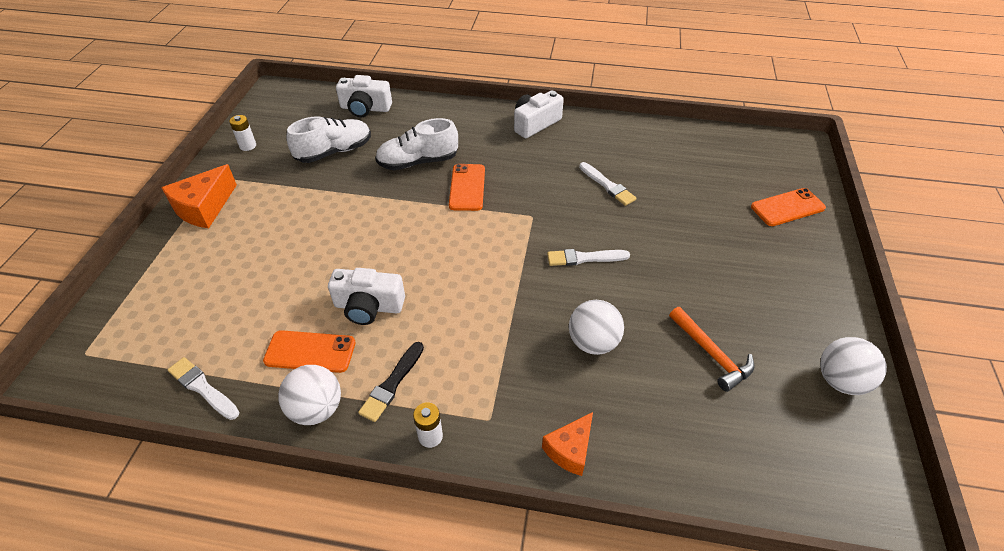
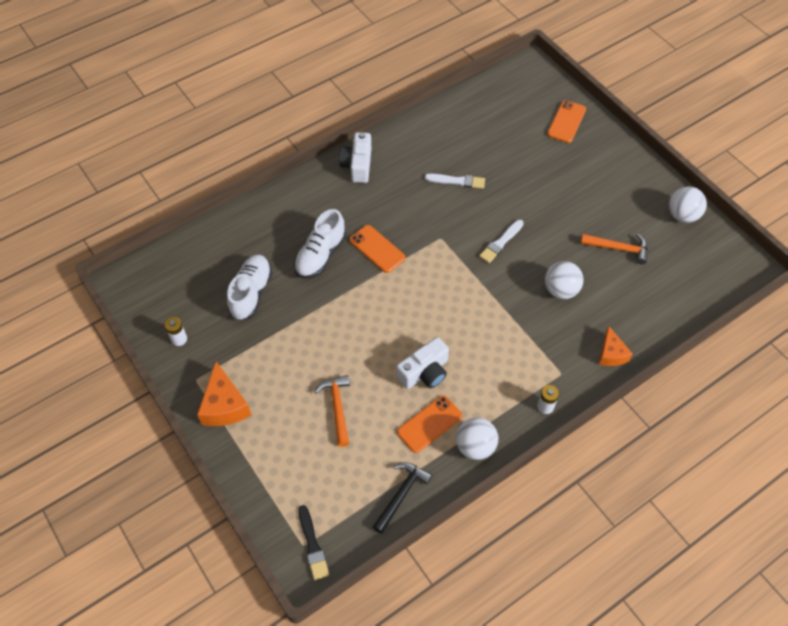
camera: 45 degrees left, 10 degrees up
white brush [168,357,239,420] -> black hammer [373,462,432,534]
white camera [336,75,392,117] -> none
black brush [358,342,424,422] -> black brush moved to [298,505,329,580]
none -> orange hammer [314,375,350,447]

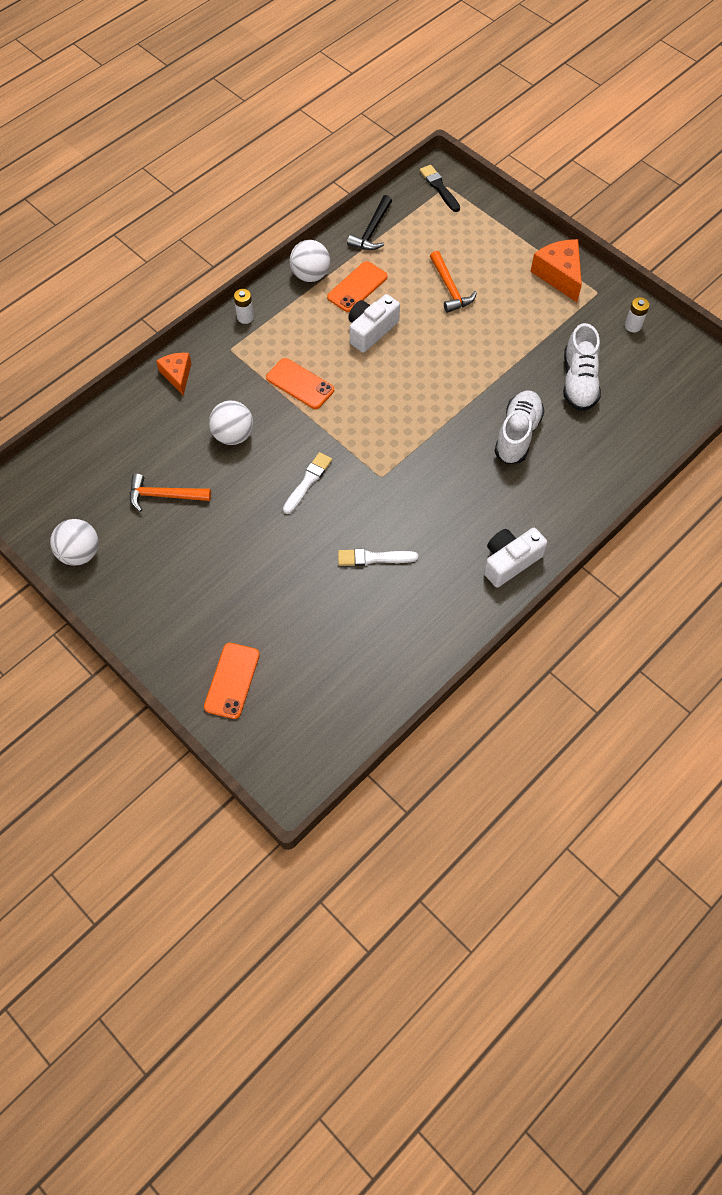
camera: 170 degrees right, 5 degrees up
white camera [339,132,371,183] -> white camera turned 120 degrees counterclockwise [484,528,548,587]
orange phone [350,225,405,273] -> orange phone moved to [266,358,334,409]

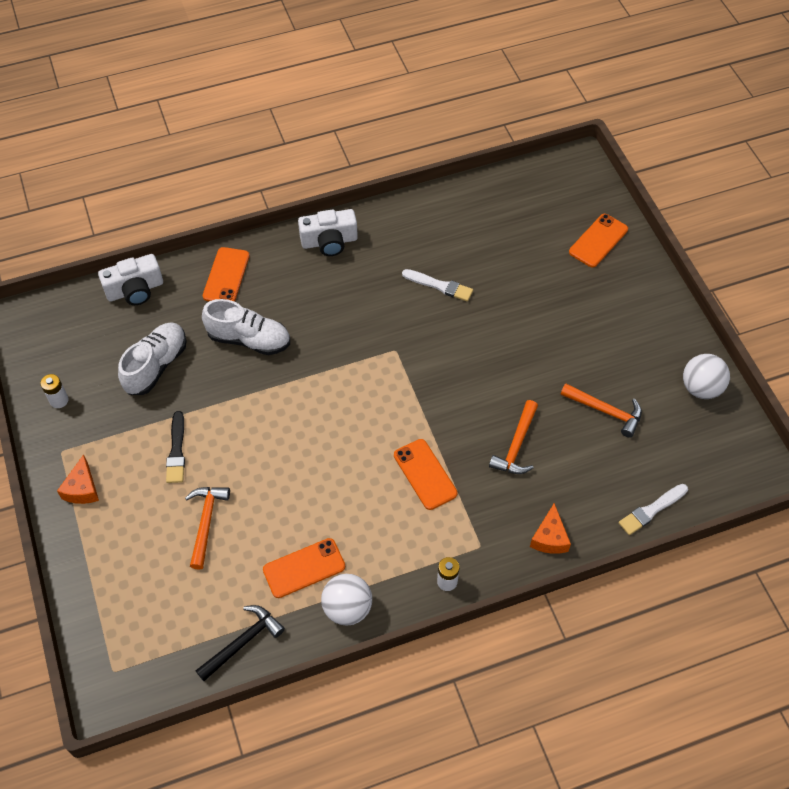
camera: 155 degrees left, 5 degrees down
white ball [209,401,253,445] -> orange hammer [489,400,538,474]
white brush [283,452,332,514] -> white brush moved to [619,484,688,535]
white camera [348,294,400,353] -> white camera moved to [98,254,163,305]
black brush [420,165,460,212] -> black brush moved to [166,411,185,483]
white shoe [495,390,544,464] -> white shoe turned 120 degrees counterclockwise [202,299,290,355]
orange cheese [530,239,582,302] -> orange cheese [57,454,99,504], size x0.65
none -> orange phone [203,247,250,302]

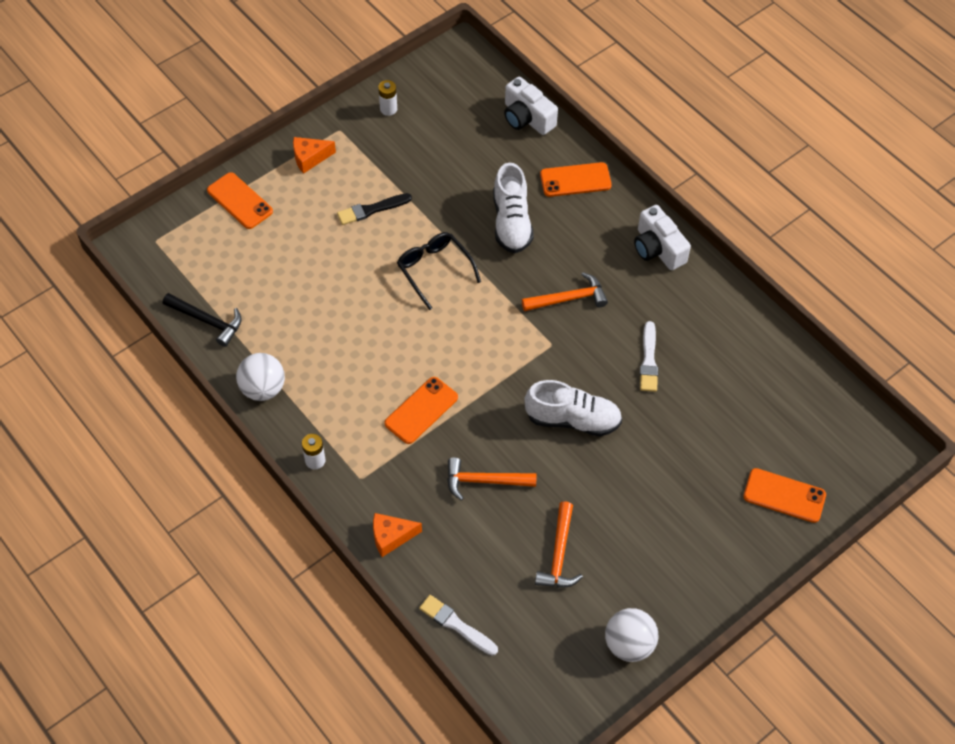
camera: 70 degrees right, 0 degrees up
white shoe [118,322,187,395] -> white shoe moved to [524,380,622,437]
orange hammer [185,487,230,570] -> orange hammer moved to [522,272,608,311]
orange phone [263,538,345,598] -> orange phone moved to [207,172,273,229]
none -> black glasses [397,232,481,310]

